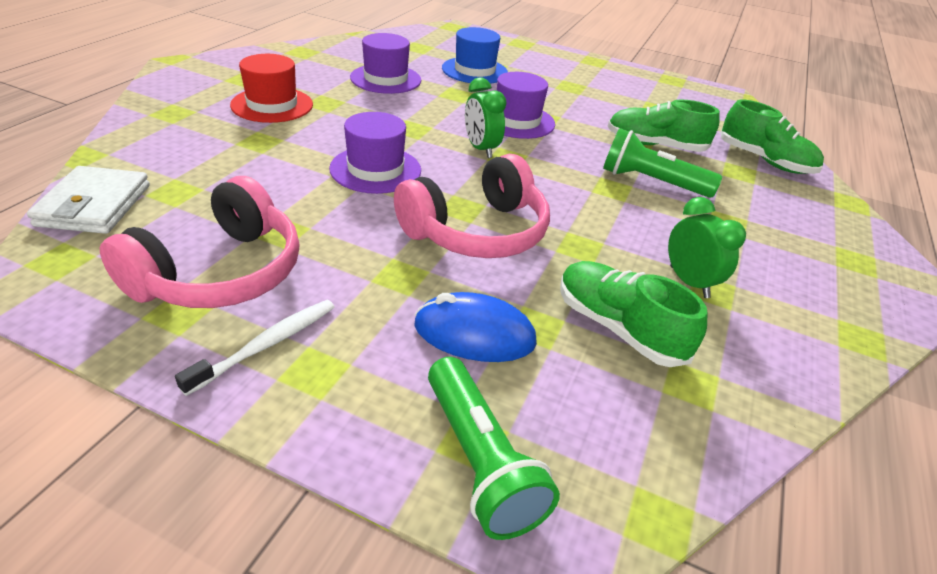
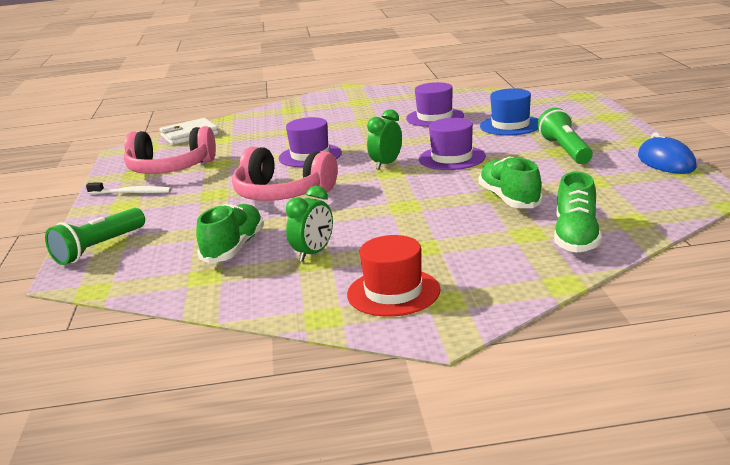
camera: 65 degrees right, 15 degrees down
red hat [230,54,313,123] -> red hat moved to [347,235,440,317]
blue mouse [414,292,537,362] -> blue mouse moved to [638,132,697,174]
green flashlight [603,128,722,198] -> green flashlight moved to [537,108,593,164]

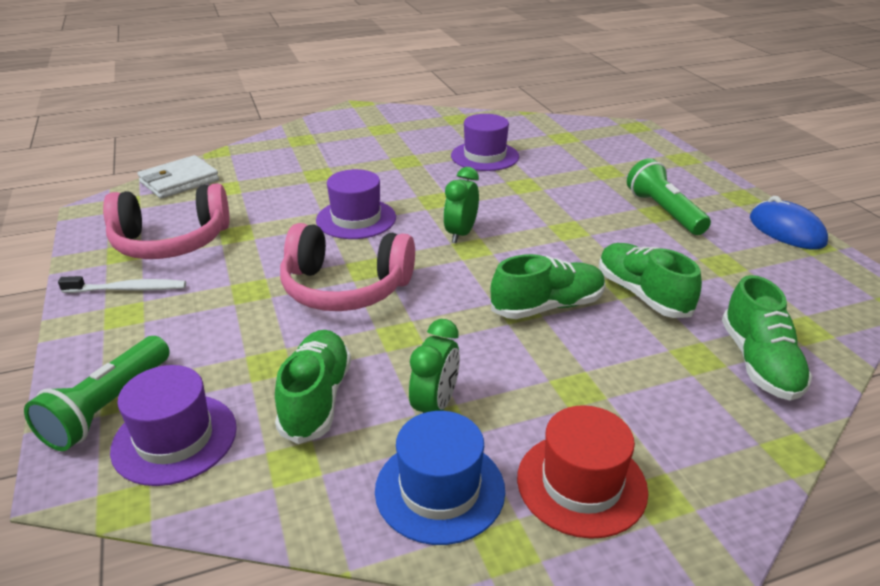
camera: 15 degrees left, 10 degrees up
purple hat [419,118,486,170] -> purple hat moved to [110,365,237,486]
blue hat [480,88,538,135] -> blue hat moved to [375,411,505,545]
none -> green shoe [491,254,606,319]

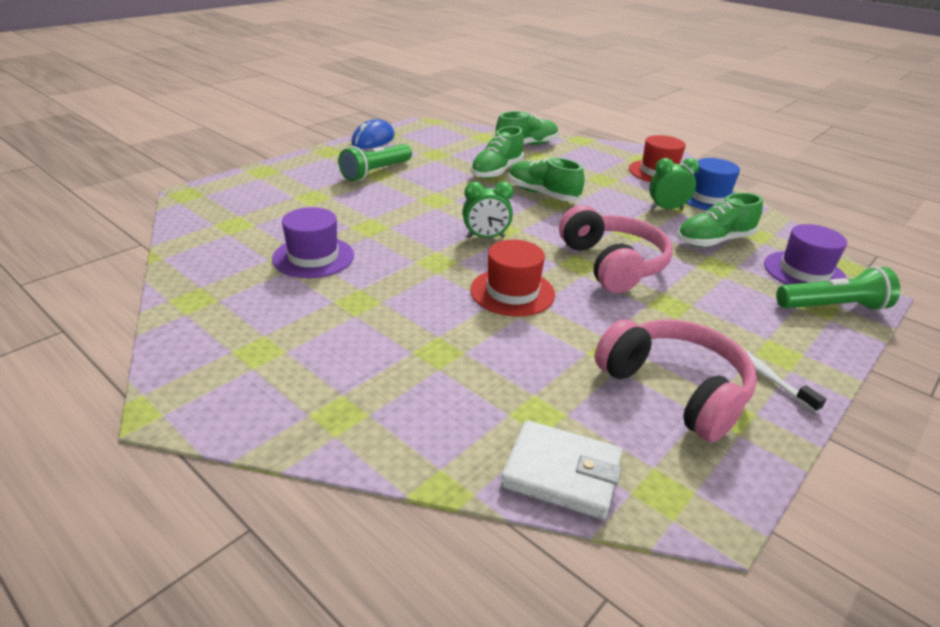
camera: 120 degrees left, 0 degrees up
purple hat [316,169,396,239] -> red hat [470,240,555,317]

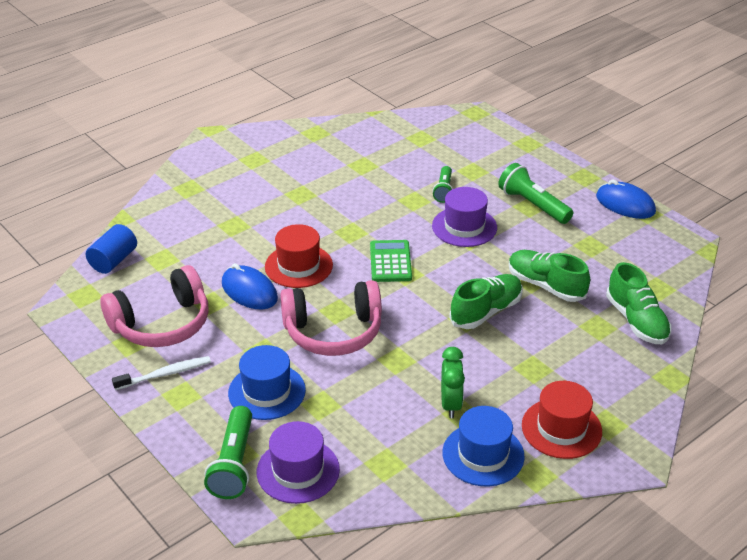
camera: 100 degrees right, 5 degrees up
purple hat [272,207,354,278] -> purple hat moved to [432,187,497,247]
green clock [463,182,514,238] -> green calculator [370,240,412,282]
white wallet [501,420,622,520] -> blue cylinder [86,224,137,274]
green shoe [677,193,763,247] -> none
none -> blue mouse [222,263,278,310]
none -> blue hat [228,345,306,420]
none -> green flashlight [433,166,453,203]

